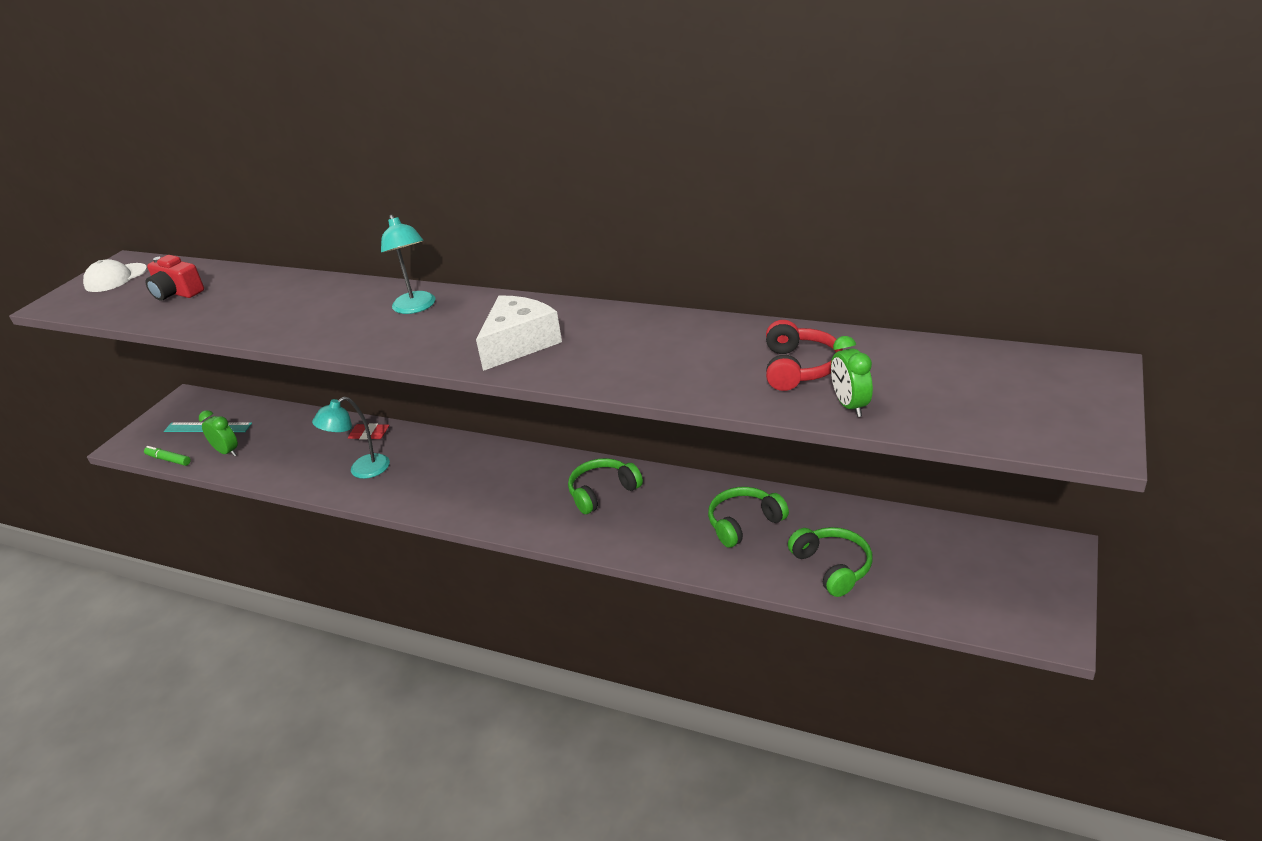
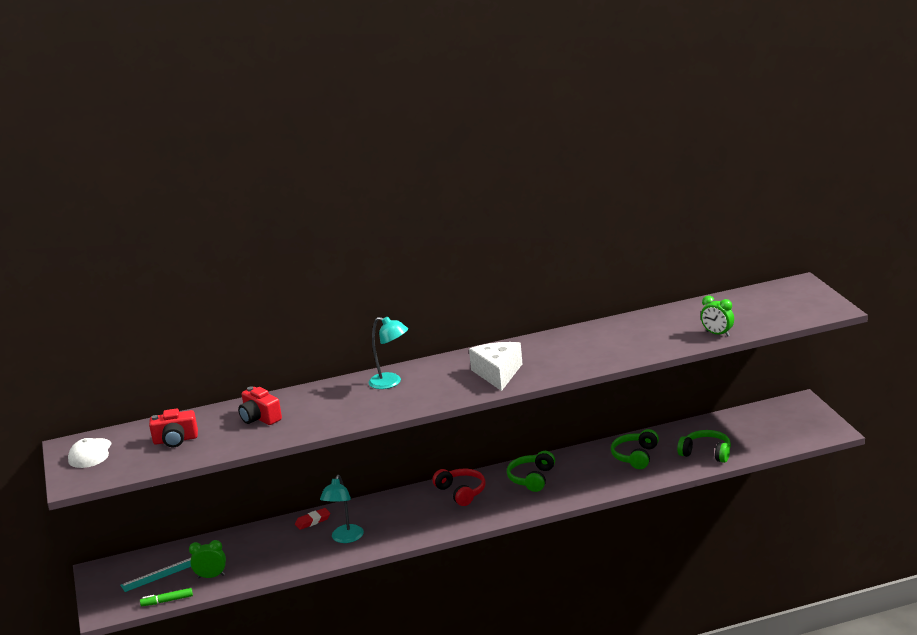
camera: 40 degrees left, 10 degrees down
red headphones [766,320,843,391] -> red headphones moved to [432,469,486,506]
none -> red camera [238,387,282,425]

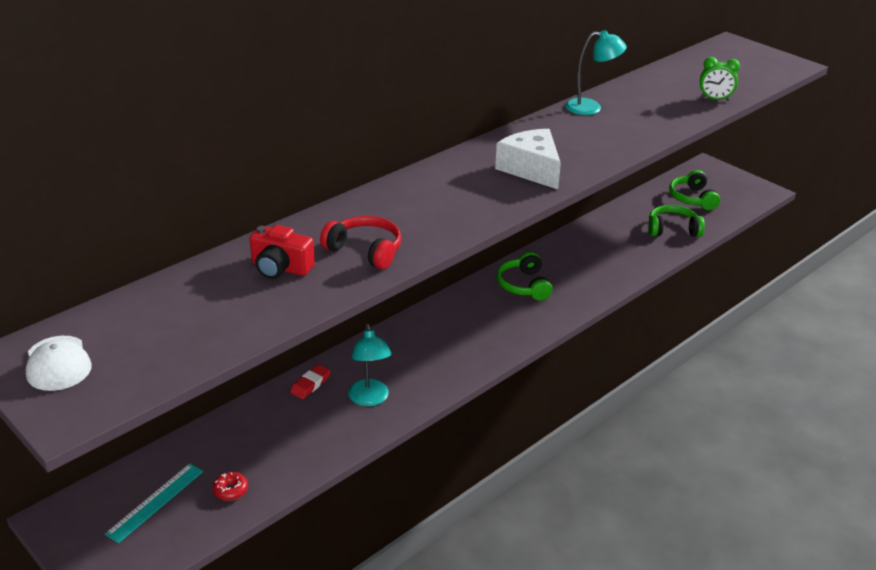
camera: 30 degrees left, 10 degrees up
green marker [140,588,193,606] -> none
red camera [149,409,198,447] -> none
green clock [189,540,226,579] -> red donut [213,472,248,501]
turquoise lamp [368,317,408,389] -> turquoise lamp moved to [565,30,627,115]
red headphones [432,469,486,506] -> red headphones moved to [320,216,401,269]
green headphones [611,429,659,469] -> green headphones moved to [669,170,720,210]

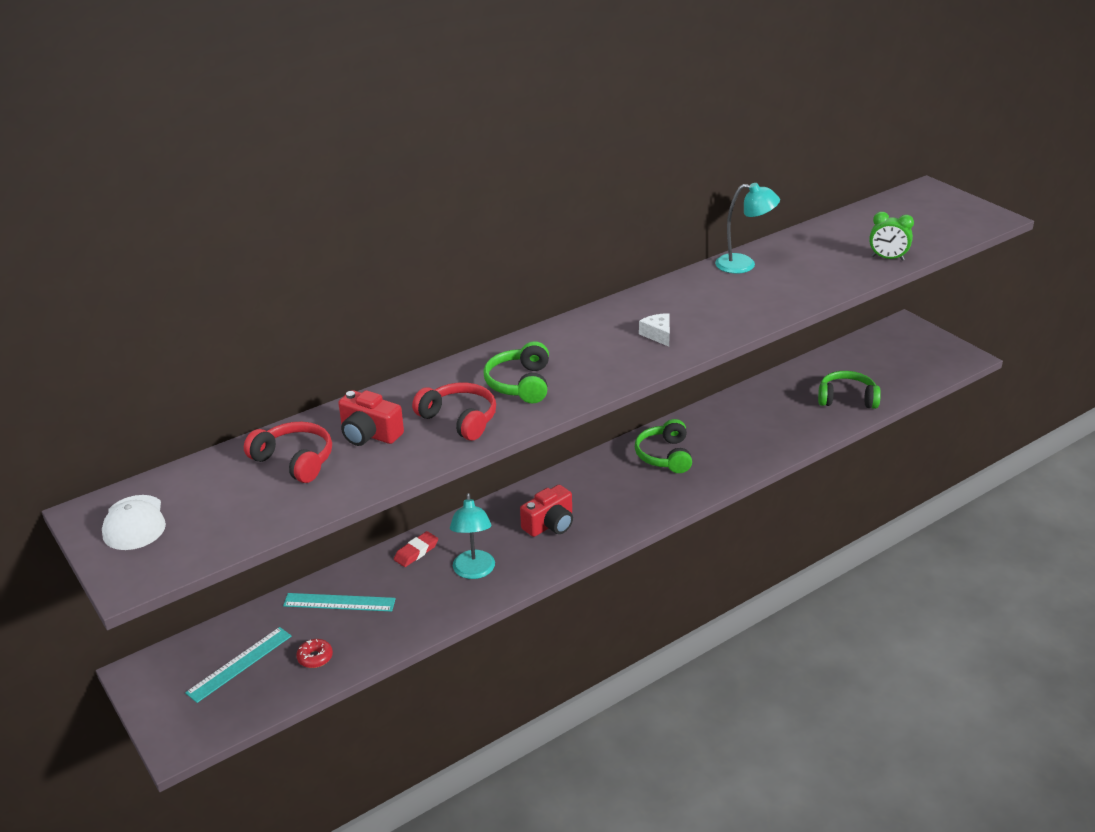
camera: 10 degrees right, 0 degrees up
white cheese [495,129,561,189] -> white cheese [639,313,670,347], size x0.49
green headphones [669,170,720,210] -> green headphones moved to [483,341,549,403]
none -> red headphones [244,421,332,483]
none -> turquoise ruler [283,593,396,612]
none -> red camera [520,485,573,537]

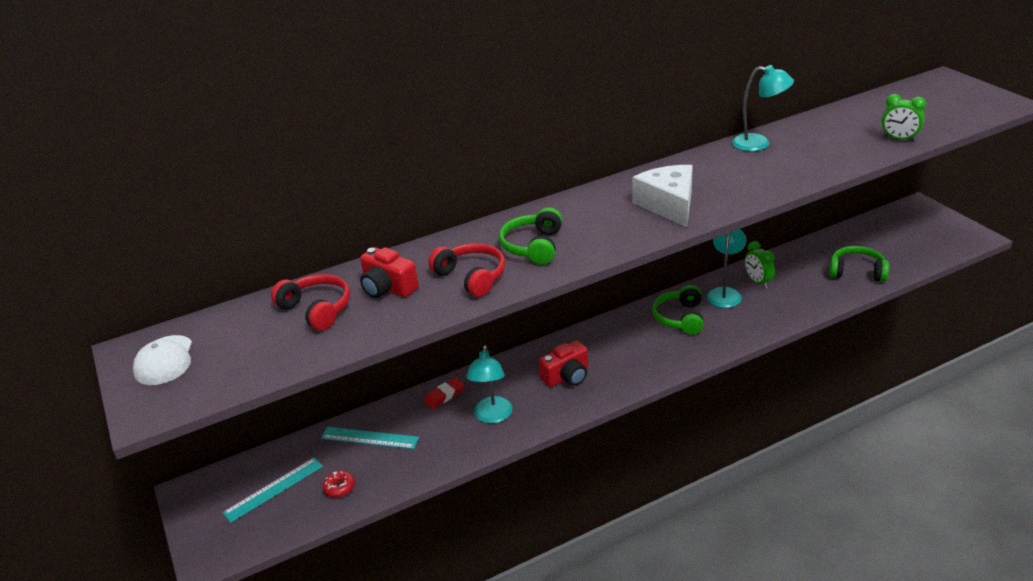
camera: 10 degrees right, 0 degrees up
white cheese [639,313,670,347] -> white cheese [632,165,693,227], size x2.02
none -> turquoise lamp [707,229,746,308]
none -> green clock [745,241,775,288]

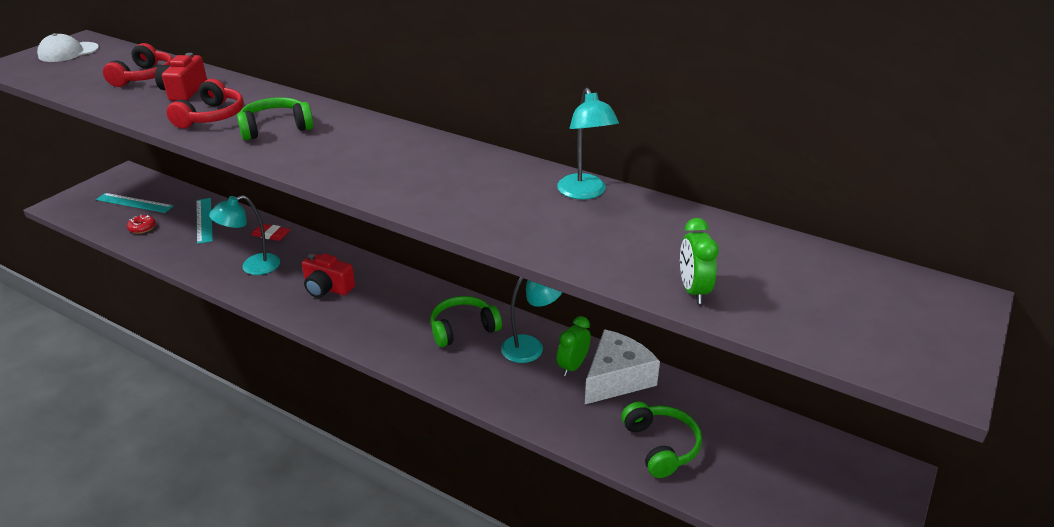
camera: 55 degrees right, 0 degrees up
white cheese [632,165,693,227] -> white cheese moved to [585,329,660,404]

